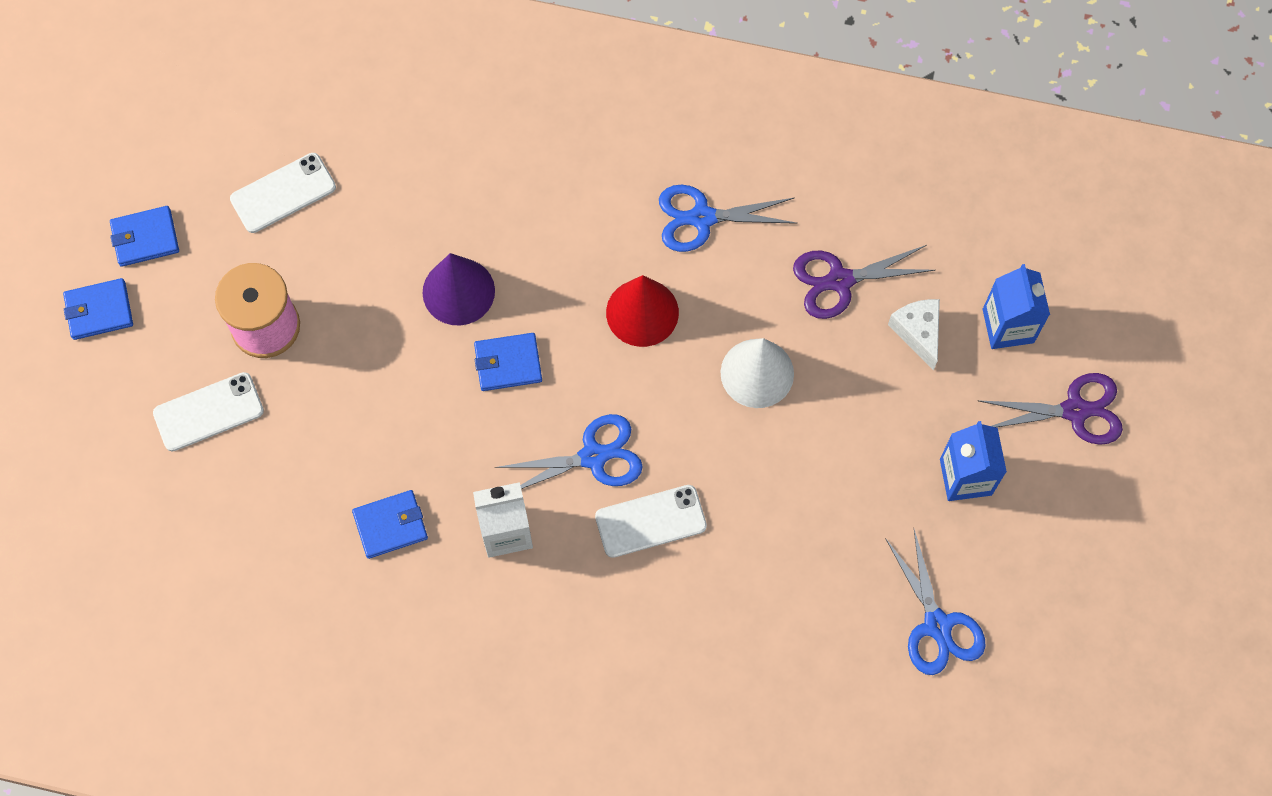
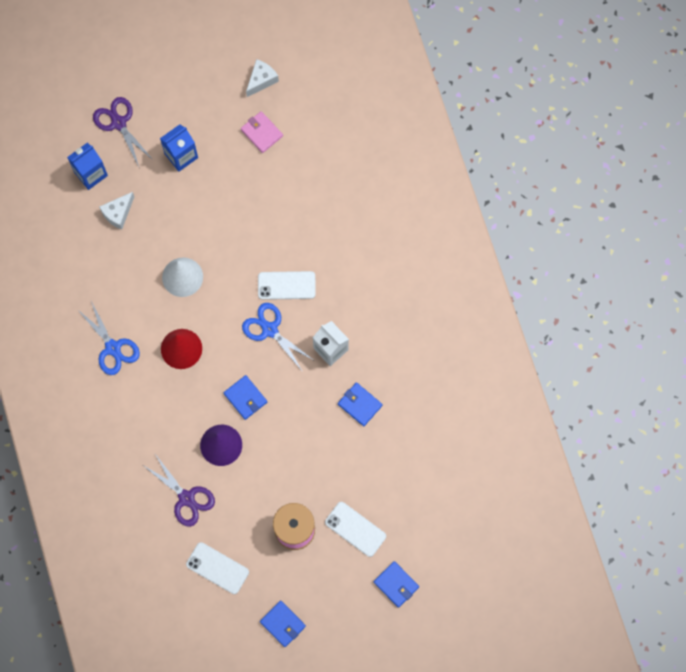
camera: 120 degrees left, 5 degrees up
blue wallet [63,278,133,340] -> blue wallet moved to [374,561,419,608]
white phone [595,485,707,558] -> white phone turned 45 degrees counterclockwise [258,271,316,300]
purple scissors [793,245,936,319] -> purple scissors moved to [144,454,215,527]
blue scissors [885,529,986,675] -> pink wallet [241,111,283,153]
none -> white cheese [246,59,279,97]

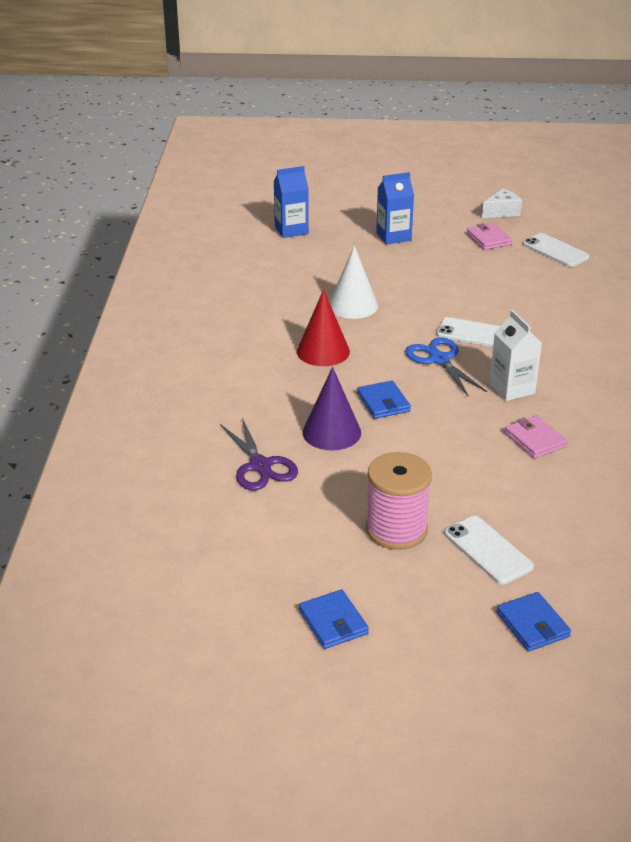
camera: 20 degrees right, 40 degrees down
blue scissors [77,301,140,375] -> none
purple scissors [93,97,154,166] -> none
white cheese [99,192,134,230] -> none
white phone [186,542,249,594] -> white phone moved to [522,233,589,267]
blue wallet [338,382,383,426] -> pink wallet [505,415,568,458]

